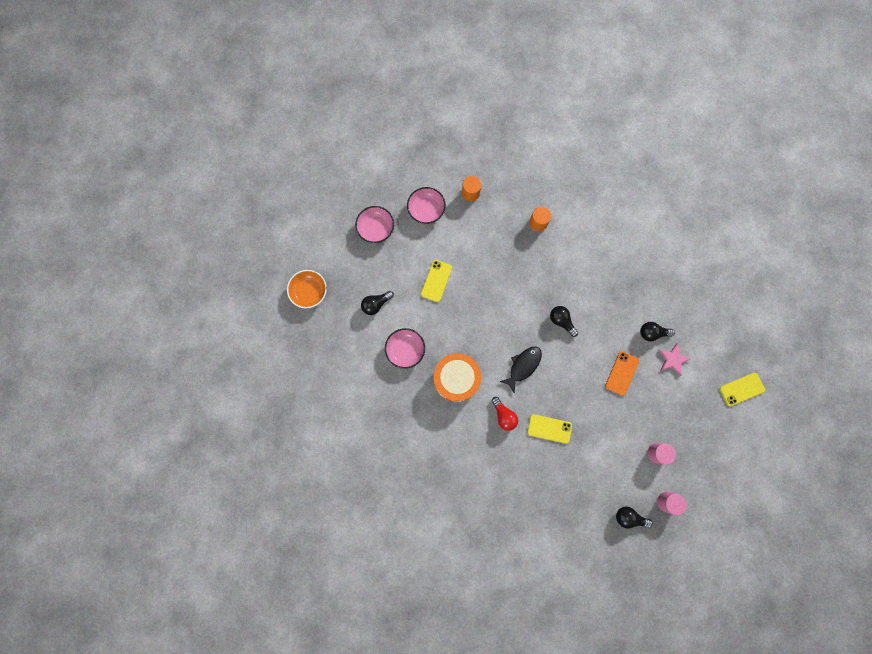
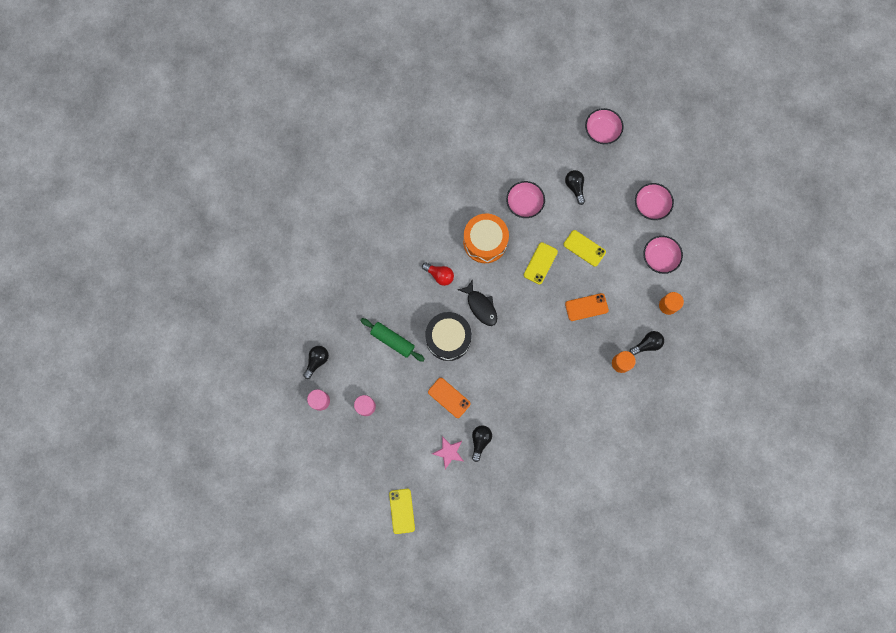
camera: 105 degrees right, 0 degrees up
orange bowl [287,270,327,309] -> pink bowl [585,108,624,144]
red light bulb [492,397,518,431] -> red light bulb turned 135 degrees counterclockwise [422,262,454,286]
yellow phone [527,414,572,444] -> yellow phone moved to [524,242,558,285]
black light bulb [550,306,578,337] -> black light bulb moved to [629,331,664,355]
none -> green rolling pin [360,318,425,362]
none -> black drum [425,312,472,361]
none -> orange phone [565,293,609,321]

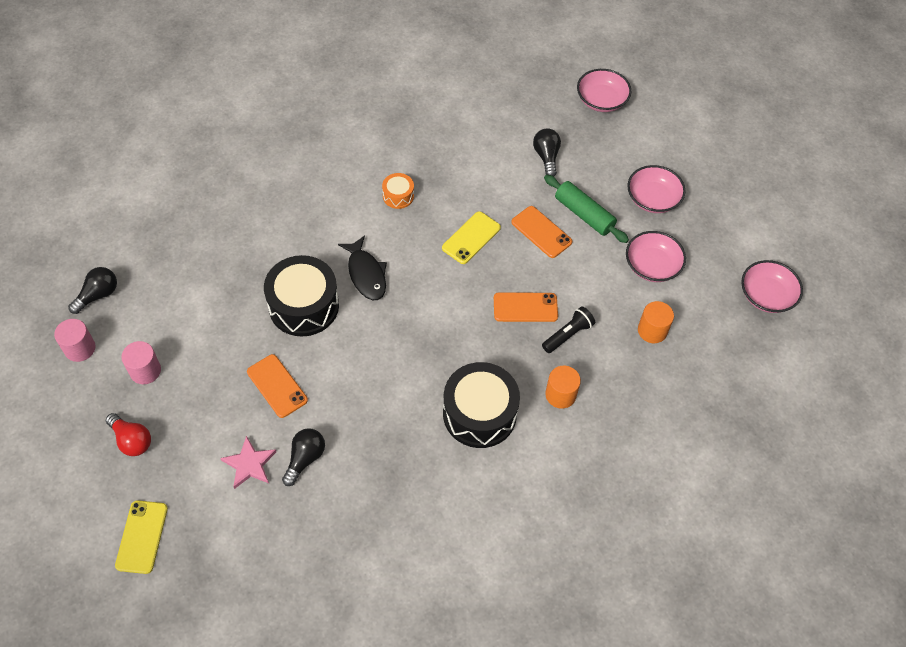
camera: 10 degrees right, 20 degrees down
green rolling pin [360,318,425,362] -> green rolling pin moved to [544,174,629,243]
red light bulb [422,262,454,286] -> red light bulb moved to [106,413,151,456]
orange drum [463,214,509,263] -> orange drum [382,173,414,209], size x0.48
pink bowl [506,181,545,218] -> pink bowl moved to [741,260,803,313]
yellow phone [563,230,606,267] -> orange phone [511,206,572,258]
black light bulb [629,331,664,355] -> none
none -> black drum [443,362,520,448]
none -> black flashlight [542,306,595,353]

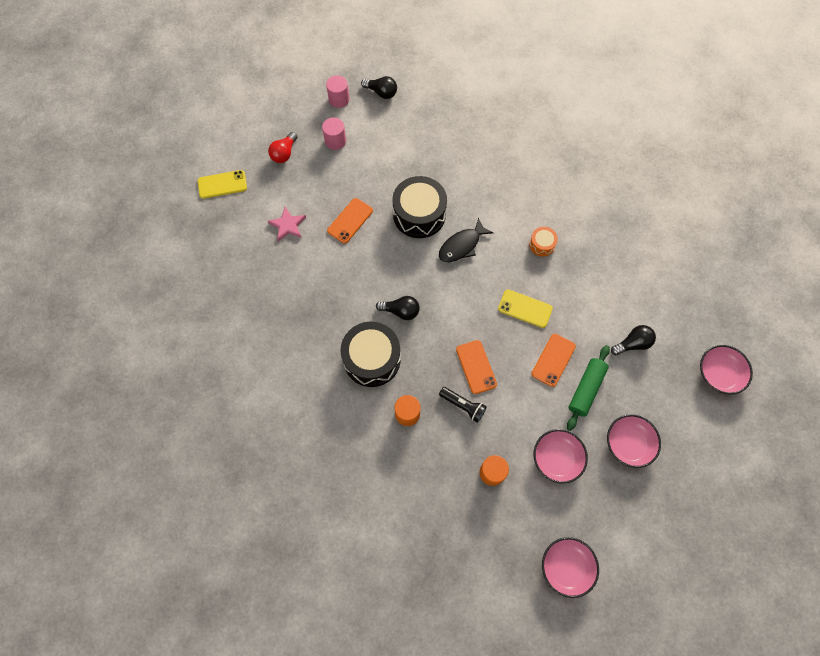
camera: 75 degrees right, 10 degrees up
black light bulb [282,428,325,486] -> black light bulb moved to [376,296,420,320]

